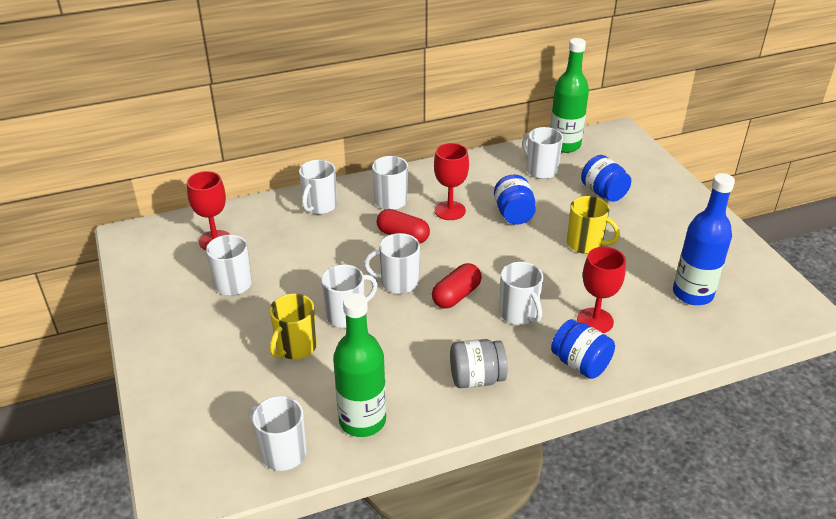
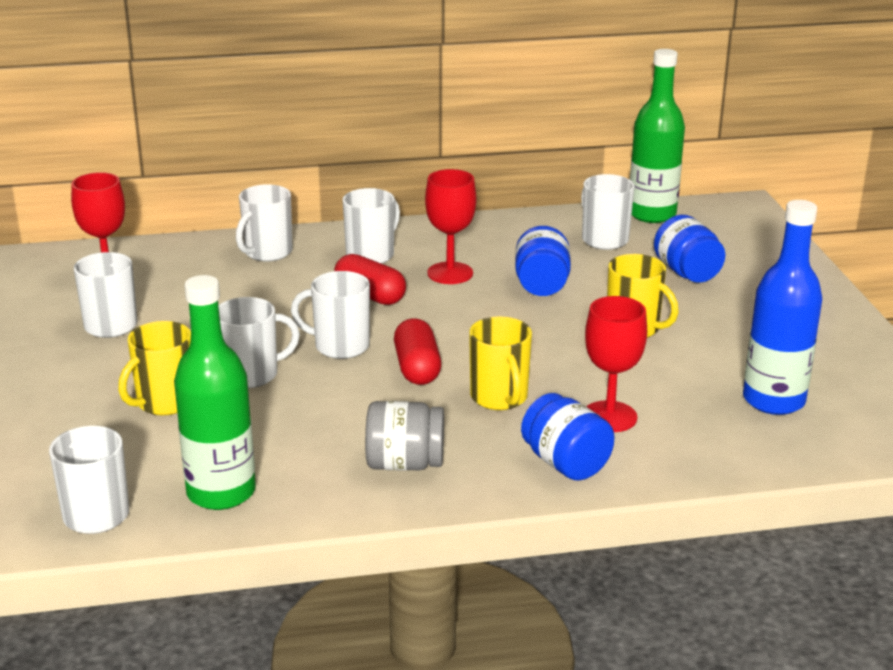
camera: 10 degrees right, 10 degrees down
red capsule [432,263,482,308] -> red capsule turned 60 degrees counterclockwise [394,318,441,385]
white mug [499,262,543,325] -> yellow mug [469,317,532,410]

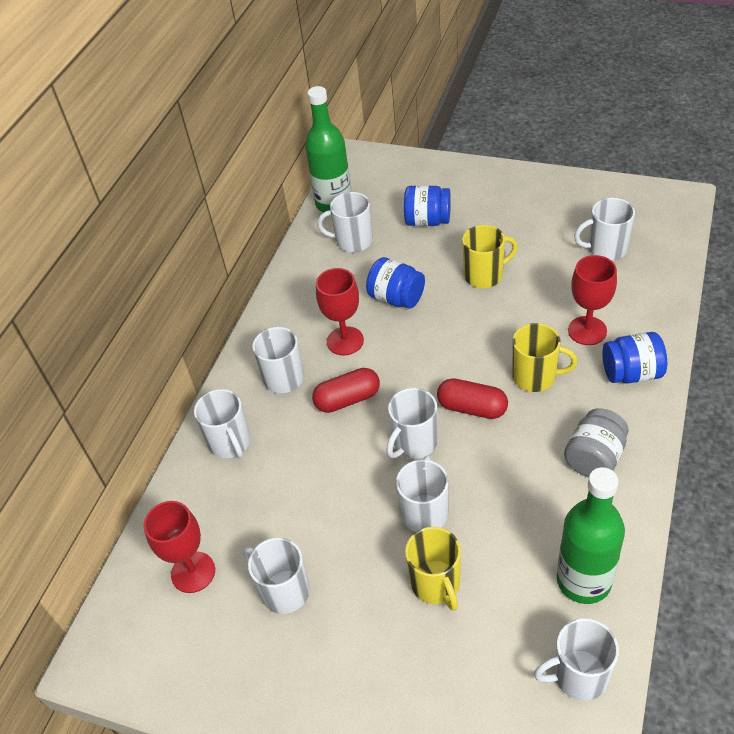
camera: 55 degrees left, 20 degrees up
blue bottle [743,200,822,415] -> white mug [574,198,635,261]

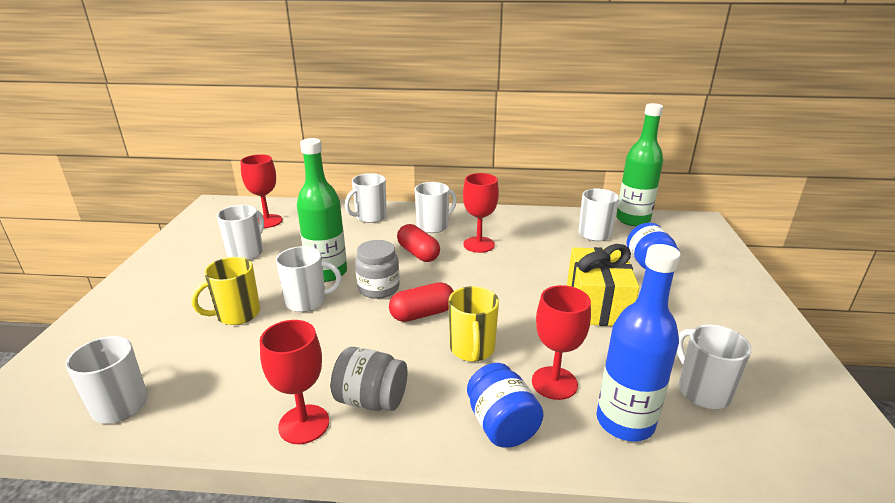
camera: 70 degrees right, 20 degrees down
blue jar [366,257,425,309] -> none
white mug [386,388,438,459] -> grey jar [355,240,400,299]
red capsule [437,378,508,419] -> red capsule turned 60 degrees clockwise [389,282,454,322]
yellow mug [462,225,518,288] -> yellow gift [567,244,639,326]
green bottle [557,467,625,604] -> green bottle moved to [297,138,347,282]
none -> red goblet [260,320,329,444]
none -> blue bottle [596,244,681,441]

